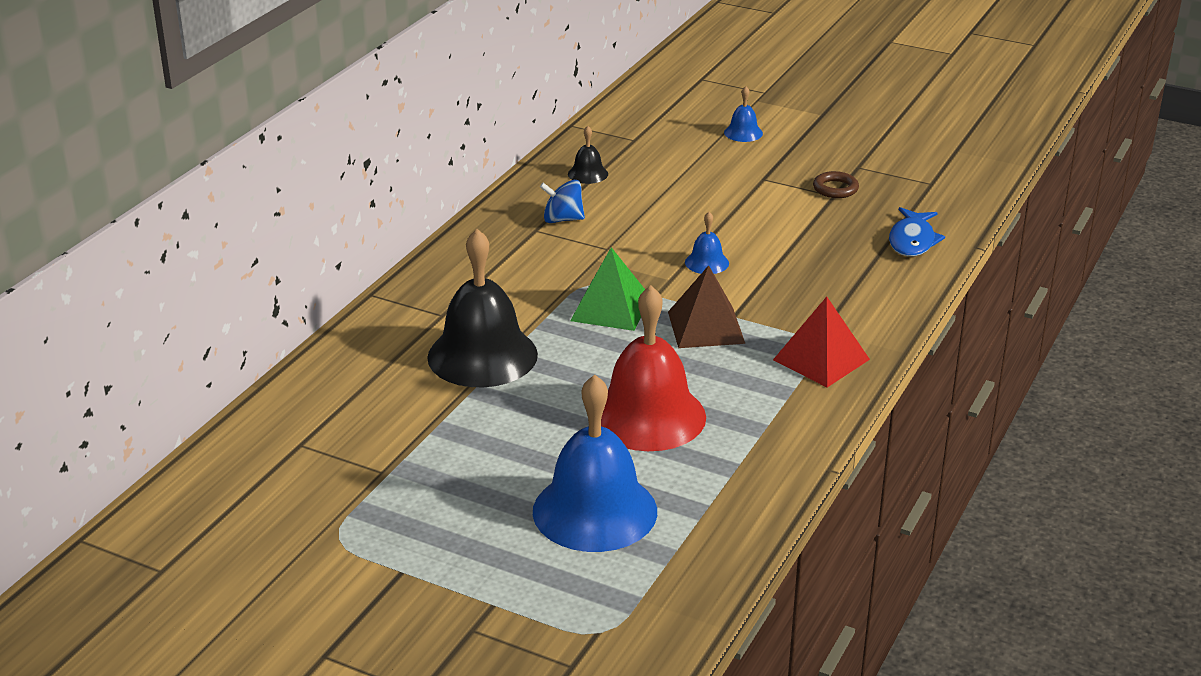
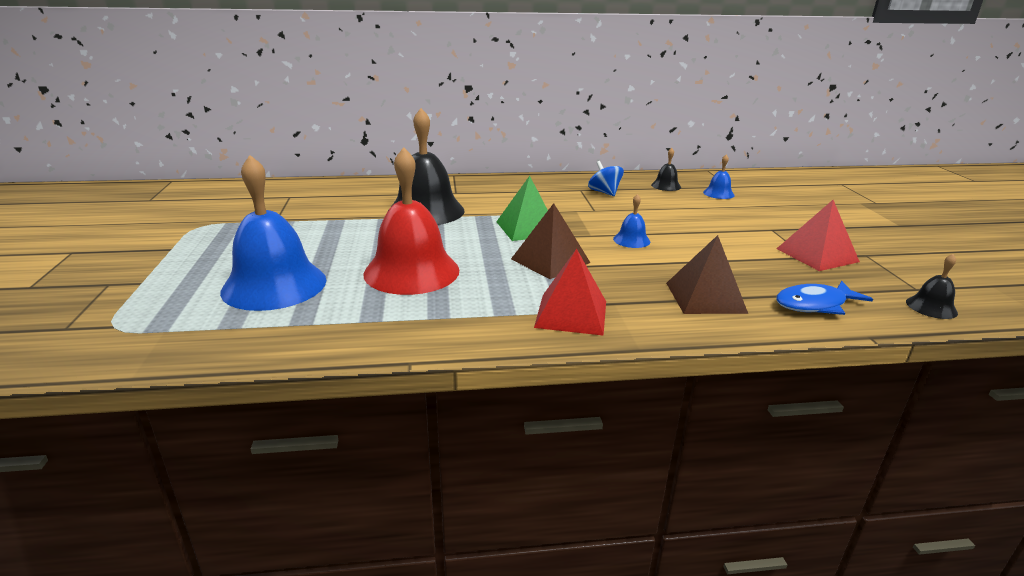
camera: 55 degrees right, 5 degrees down
blue bell [724,86,763,142] -> blue bell moved to [703,155,735,199]
brown ring [813,171,859,198] -> red pyramid [777,200,860,271]
none -> brown pyramid [666,235,748,314]
none -> black bell [906,254,958,319]

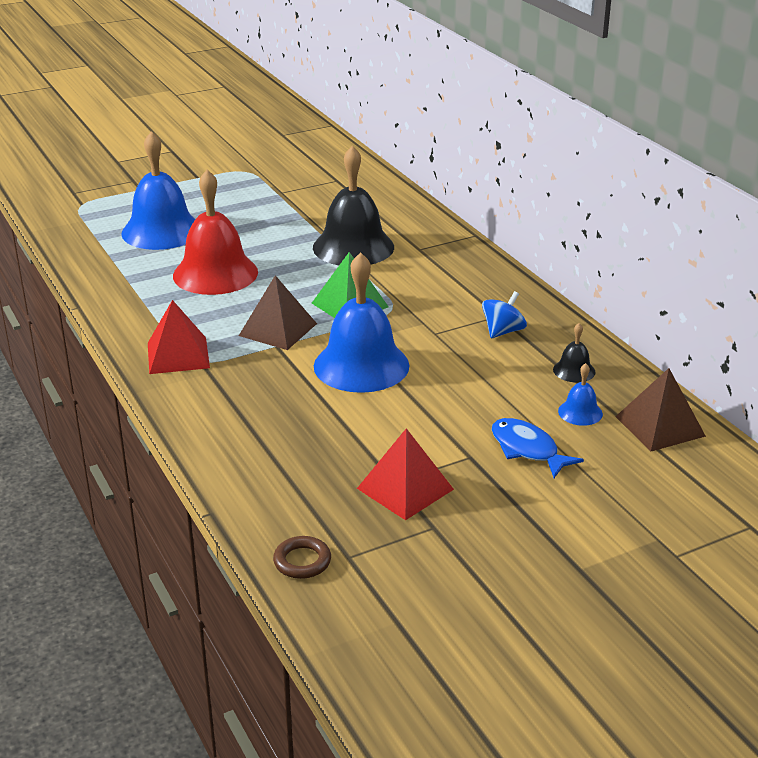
camera: 70 degrees right, 5 degrees up
blue bell [613,194,650,248] -> blue bell [314,252,410,393], size x2.29
brown pyramid [666,235,748,314] -> brown pyramid moved to [615,368,706,451]
blue fish [776,281,873,315] -> blue fish moved to [492,418,584,478]
black bell [906,254,958,319] -> brown ring [273,536,331,579]

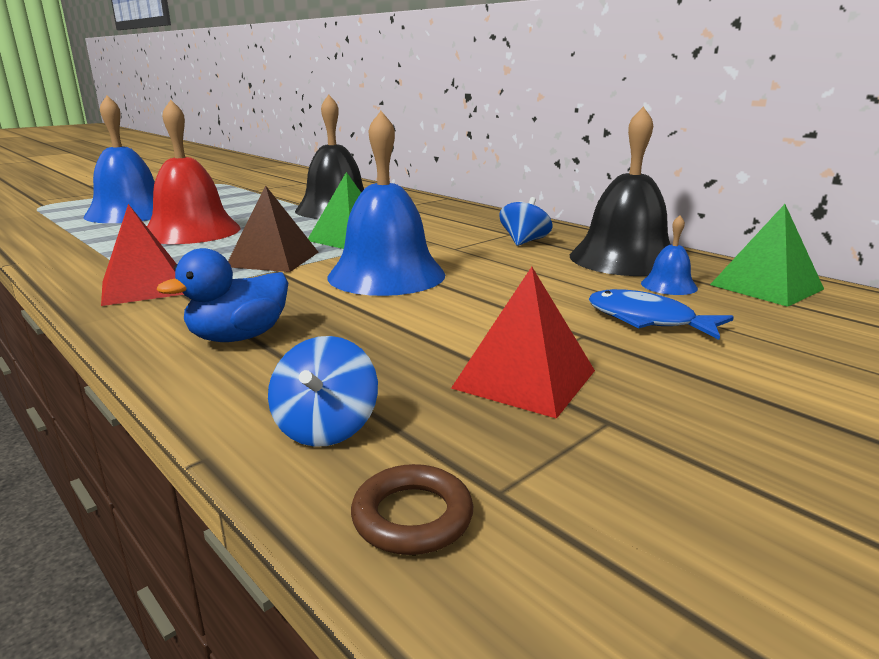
camera: 15 degrees left, 10 degrees down
black bell [553,323,596,383] -> black bell [570,106,671,276], size x2.29
brown pyramid [615,368,706,451] -> green pyramid [710,204,824,307]
none -> blue duck [157,248,288,342]
none -> blue spinning top [268,336,378,447]

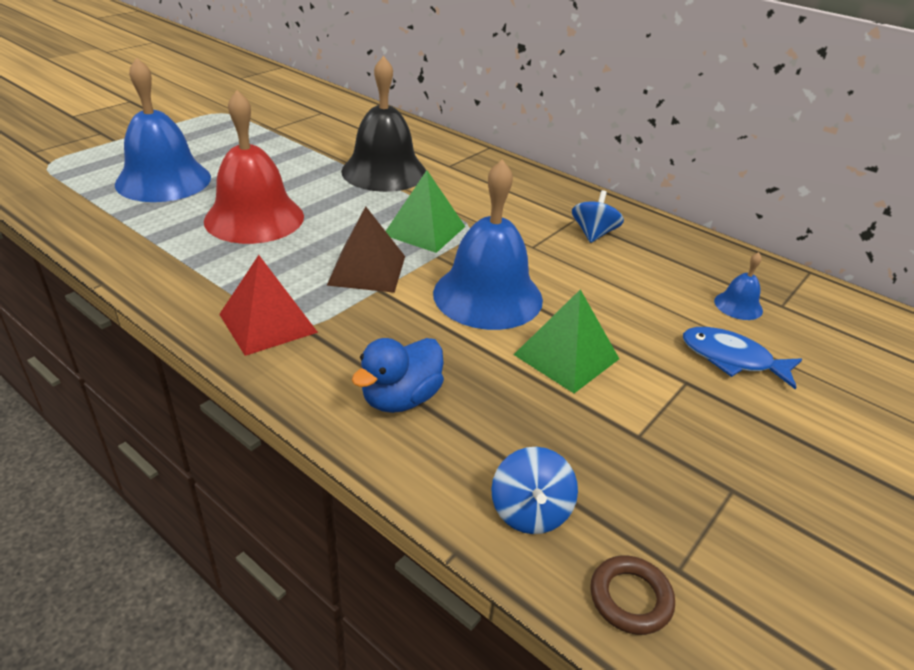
camera: 10 degrees left, 15 degrees up
red pyramid [451,267,595,419] -> none
black bell [570,106,671,276] -> none
green pyramid [710,204,824,307] -> green pyramid moved to [514,289,619,393]

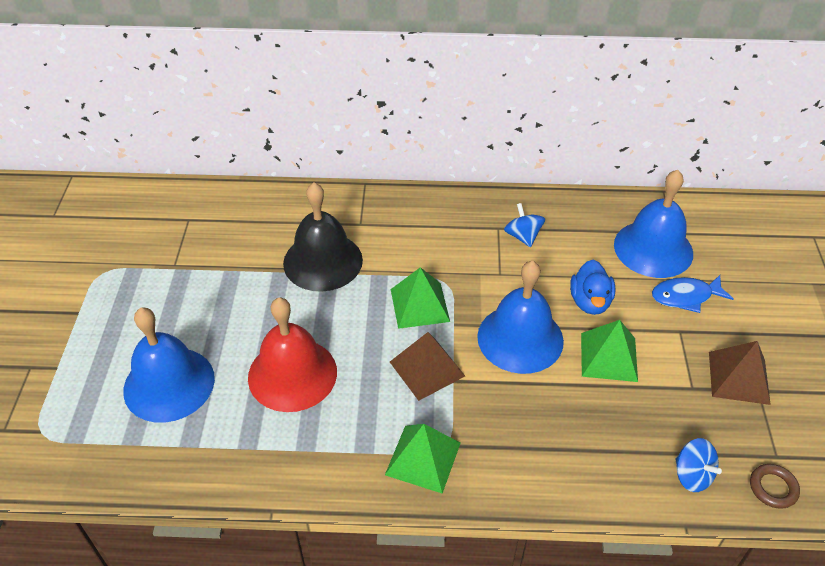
camera: 35 degrees left, 10 degrees up
red pyramid [219,255,318,356] -> green pyramid [385,424,461,494]
blue duck [352,338,444,413] -> blue duck moved to [570,260,615,315]
blue bell [714,252,763,320] -> blue bell [614,170,693,278], size x2.29
none -> brown pyramid [709,341,771,405]

